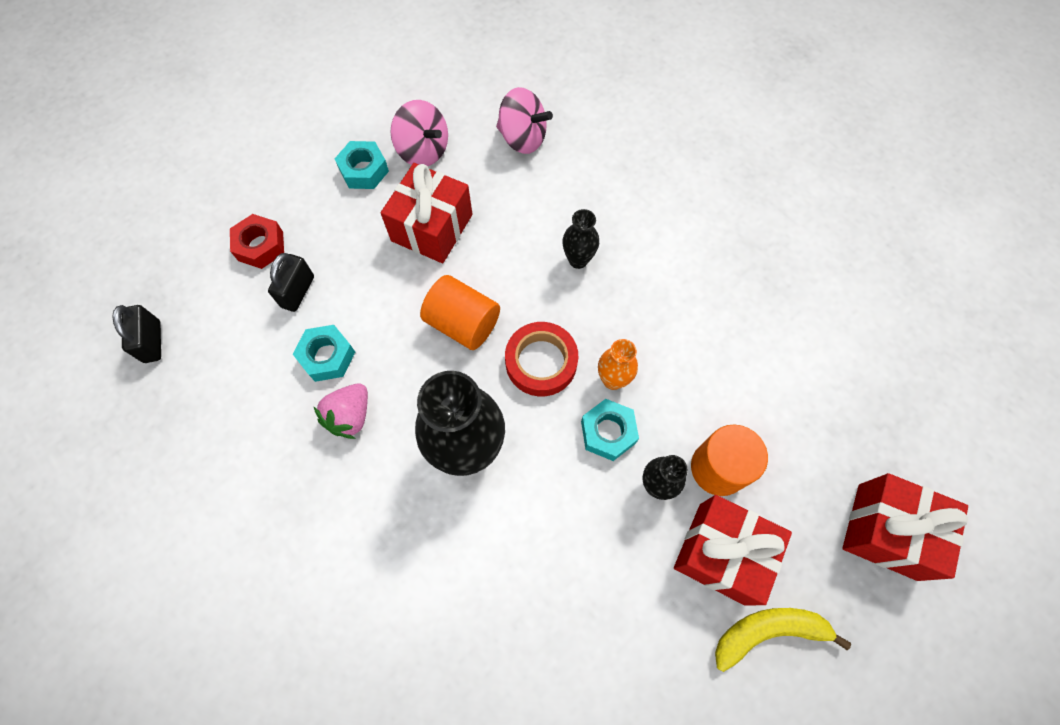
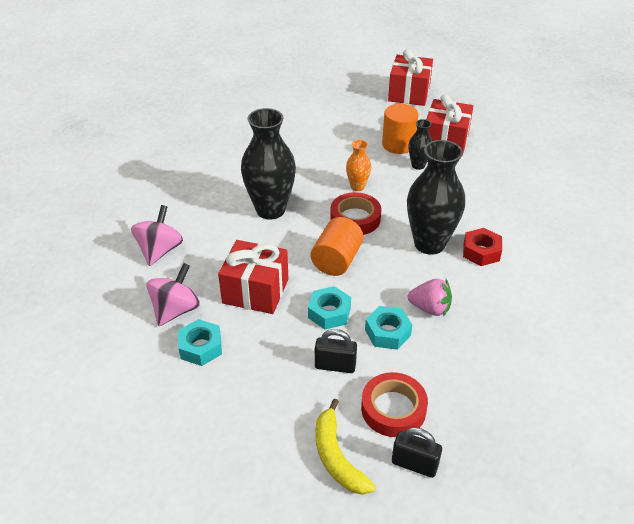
camera: 100 degrees left, 25 degrees down
black padlock [112,305,161,363] -> black padlock turned 45 degrees clockwise [392,427,442,478]
red nut [230,214,284,269] -> red nut moved to [463,228,502,266]
black vase [562,209,599,269] -> black vase [241,108,296,219], size x2.02
turquoise nut [581,399,639,461] -> turquoise nut moved to [308,286,351,330]
yellow banana [715,608,851,672] -> yellow banana moved to [316,398,376,495]
none -> red tape [361,372,428,437]

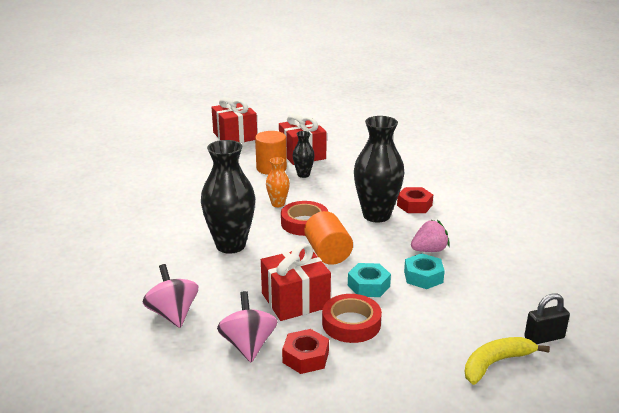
camera: 40 degrees left, 15 degrees down
turquoise nut [178,319,222,366] -> red nut [282,329,329,374]
black padlock [315,329,357,373] -> none
yellow banana [316,398,376,495] -> yellow banana turned 120 degrees clockwise [464,337,550,385]
red tape [361,372,428,437] -> red tape moved to [322,294,382,343]

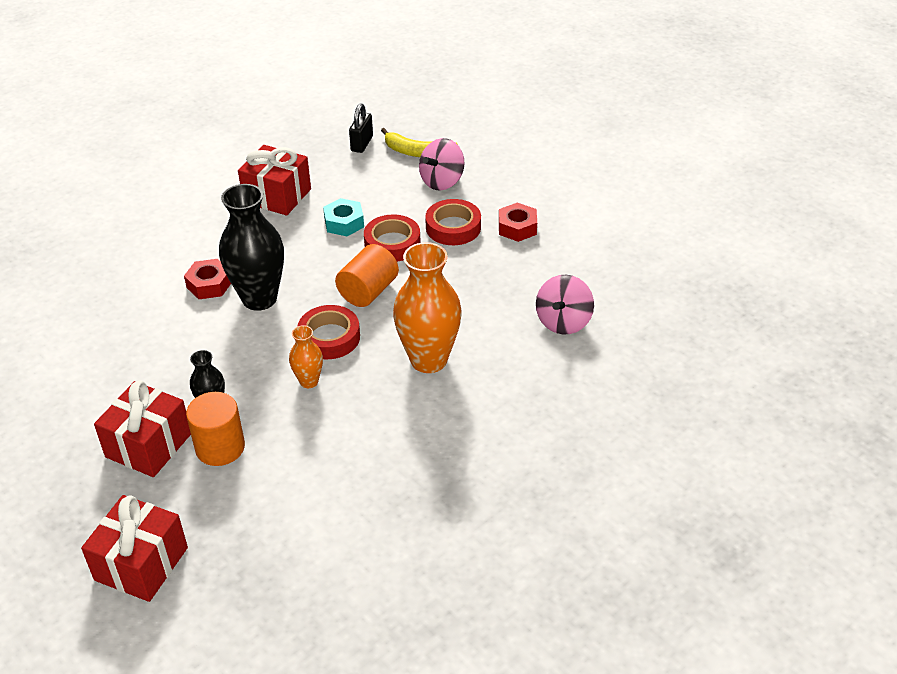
camera: 130 degrees left, 15 degrees up
black vase [201,140,255,254] -> orange vase [393,242,462,373]
pink spinning top [217,291,277,362] -> pink spinning top moved to [419,138,464,190]
red gift [261,243,331,321] -> red gift moved to [238,145,311,216]
turquoise nut [348,263,391,297] -> red tape [364,214,421,262]
pink strawberry [411,220,450,252] -> none
black padlock [524,293,570,344] -> black padlock turned 75 degrees clockwise [349,103,373,153]

